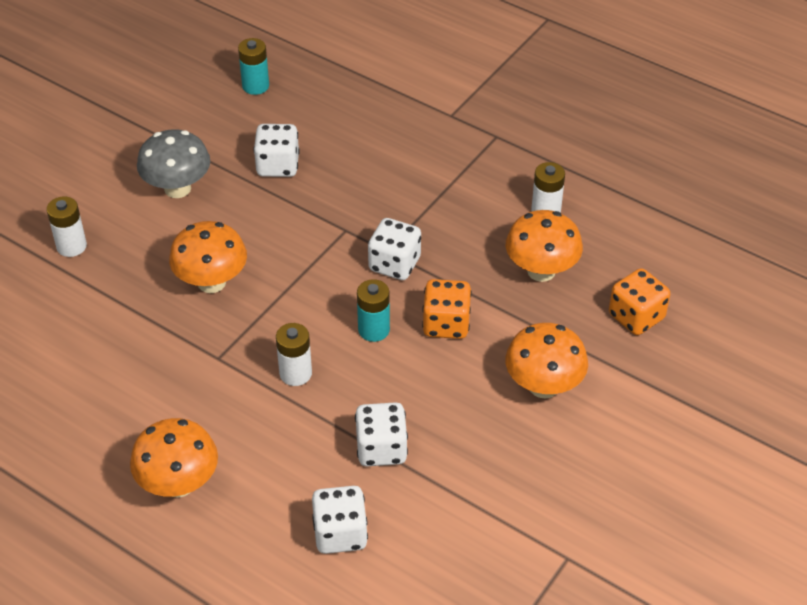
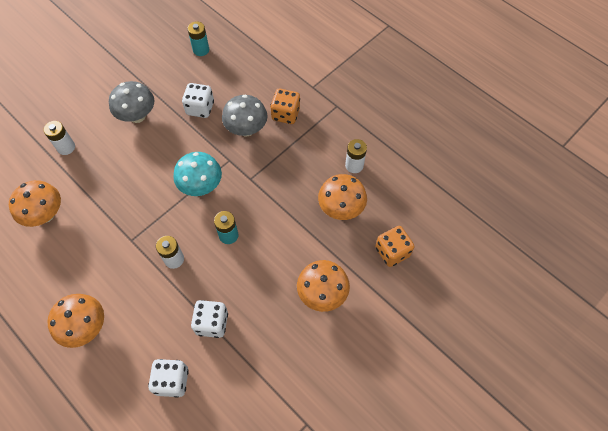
camera: 10 degrees right, 15 degrees up
orange mushroom [169,221,247,293] -> orange mushroom moved to [9,180,61,227]
white dice [368,218,421,280] -> none
orange dice [422,279,472,339] -> orange dice moved to [270,89,300,124]
none -> turquoise mushroom [173,152,222,196]
none -> grey mushroom [222,95,267,136]

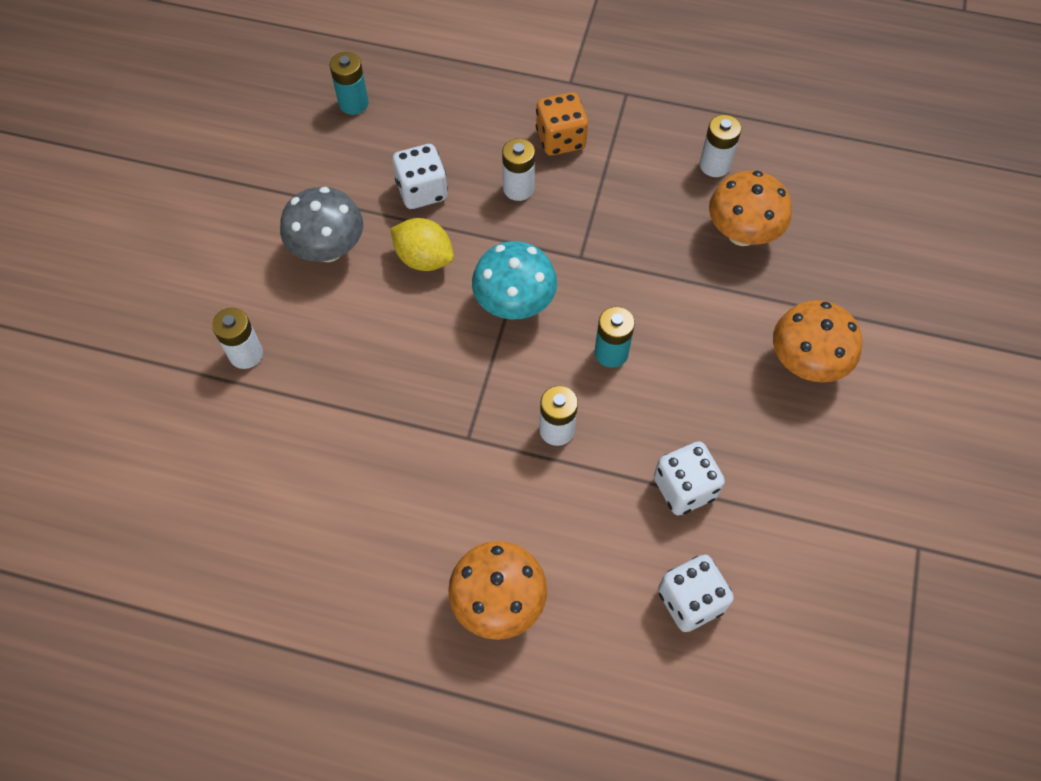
camera: 30 degrees left, 0 degrees up
orange mushroom [9,180,61,227] -> none
grey mushroom [222,95,267,136] -> white battery [502,138,535,201]
orange dice [375,226,415,267] -> none
none -> yellow lemon [390,218,454,271]

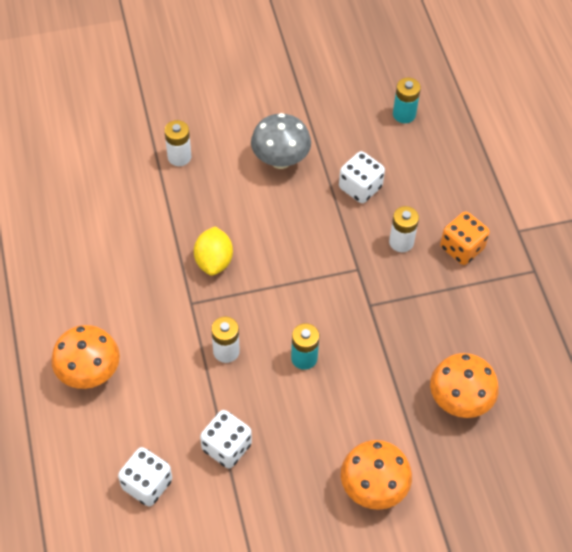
camera: 60 degrees right, 5 degrees down
yellow lemon [390,218,454,271] -> yellow lemon moved to [194,227,233,276]
turquoise mushroom [472,241,557,319] -> none
white battery [700,115,741,177] -> none

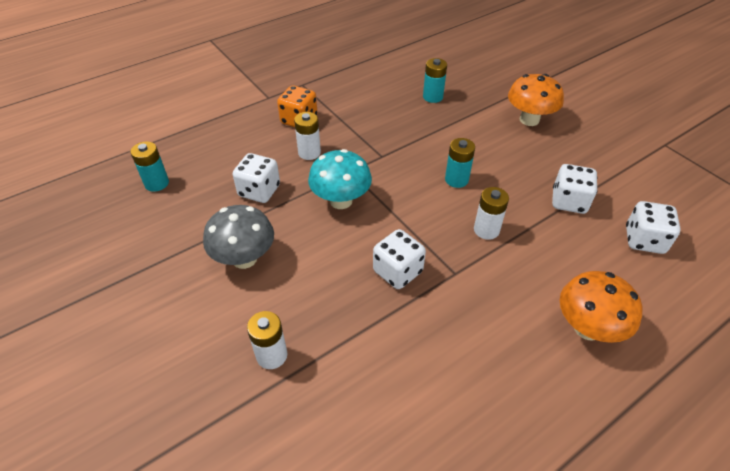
camera: 110 degrees left, 10 degrees down
yellow lemon [194,227,233,276] -> white dice [373,229,426,289]
orange mushroom [430,353,499,418] -> turquoise battery [423,58,447,103]
none -> turquoise mushroom [308,149,372,209]

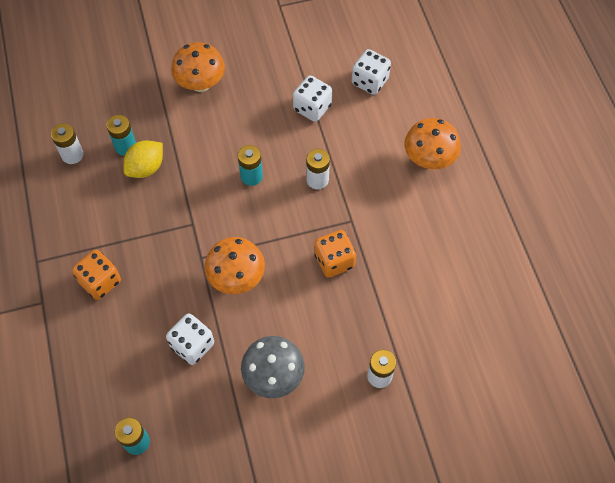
camera: 70 degrees left, 15 degrees up
white battery [294,112,321,160] -> white battery moved to [51,123,83,164]
turquoise mushroom [308,149,372,209] -> orange mushroom [204,237,265,294]
white dice [373,229,426,289] -> orange dice [314,230,356,278]
none -> yellow lemon [123,140,163,178]

